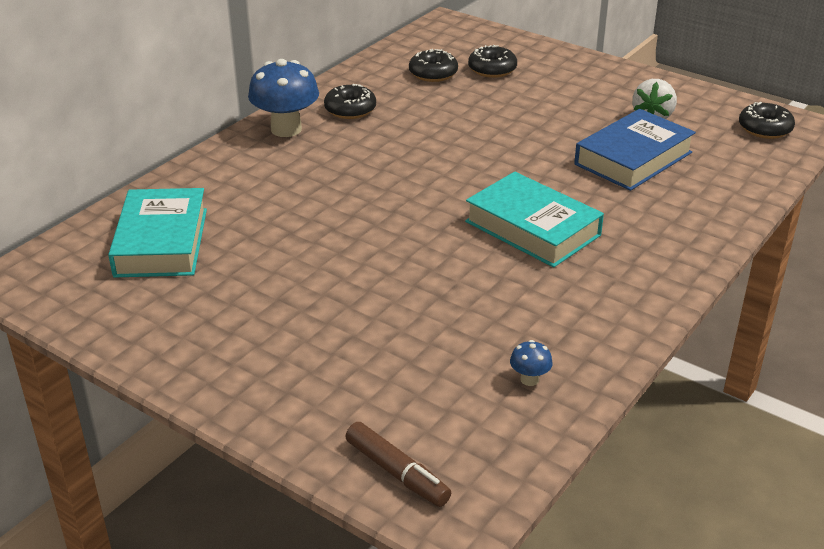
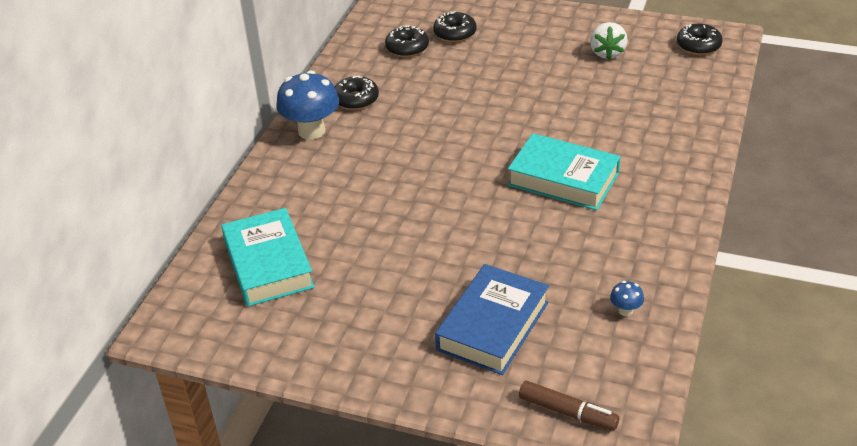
camera: 15 degrees left, 5 degrees up
blue book [574,109,696,191] -> blue book moved to [435,264,549,375]

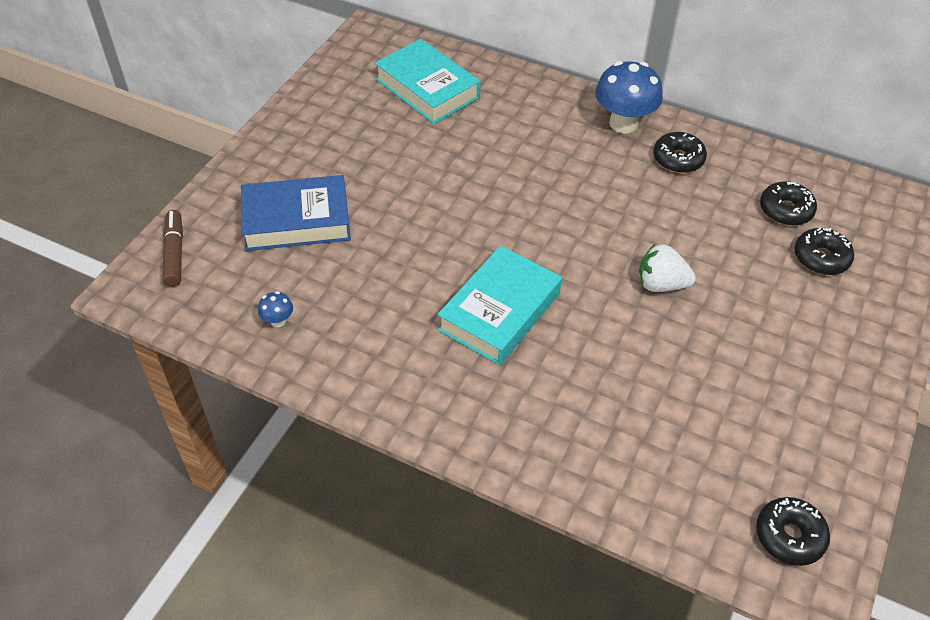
camera: 95 degrees right, 10 degrees up
turquoise book [221,208,315,307] -> turquoise book turned 60 degrees clockwise [375,39,480,124]
blue book [435,264,549,375] -> blue book turned 45 degrees counterclockwise [241,175,351,251]
brown marker [519,381,620,431] -> brown marker turned 135 degrees clockwise [163,210,183,287]
white strawberry [590,22,628,60] -> white strawberry moved to [639,243,696,292]

